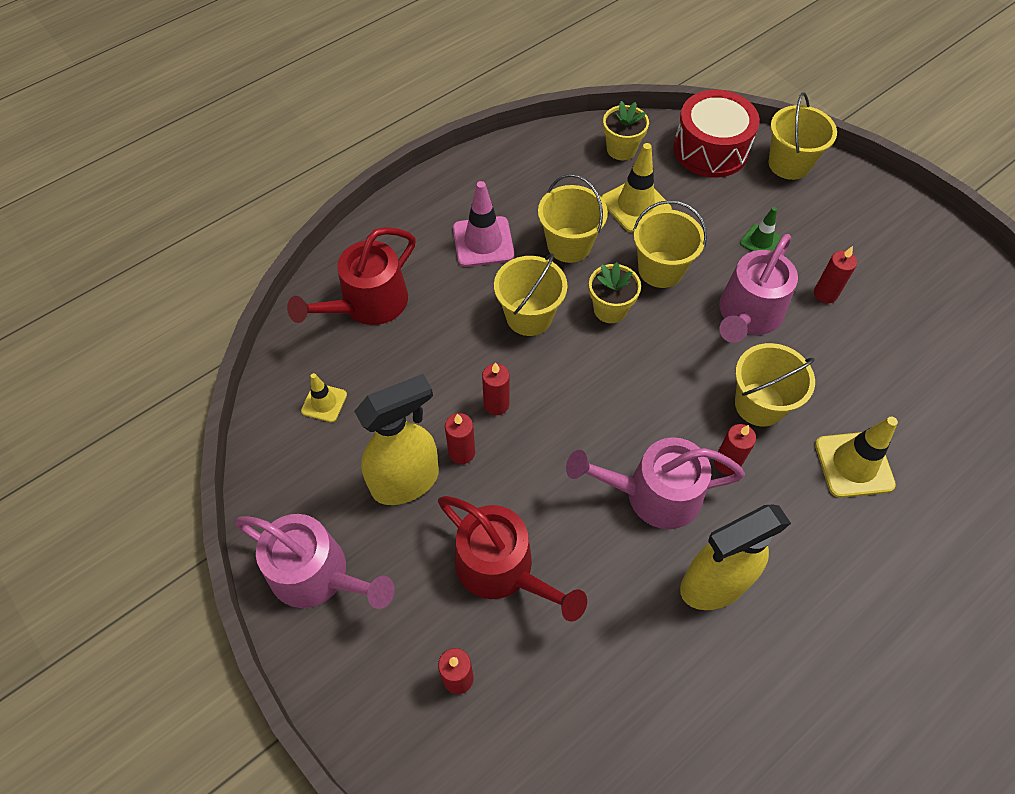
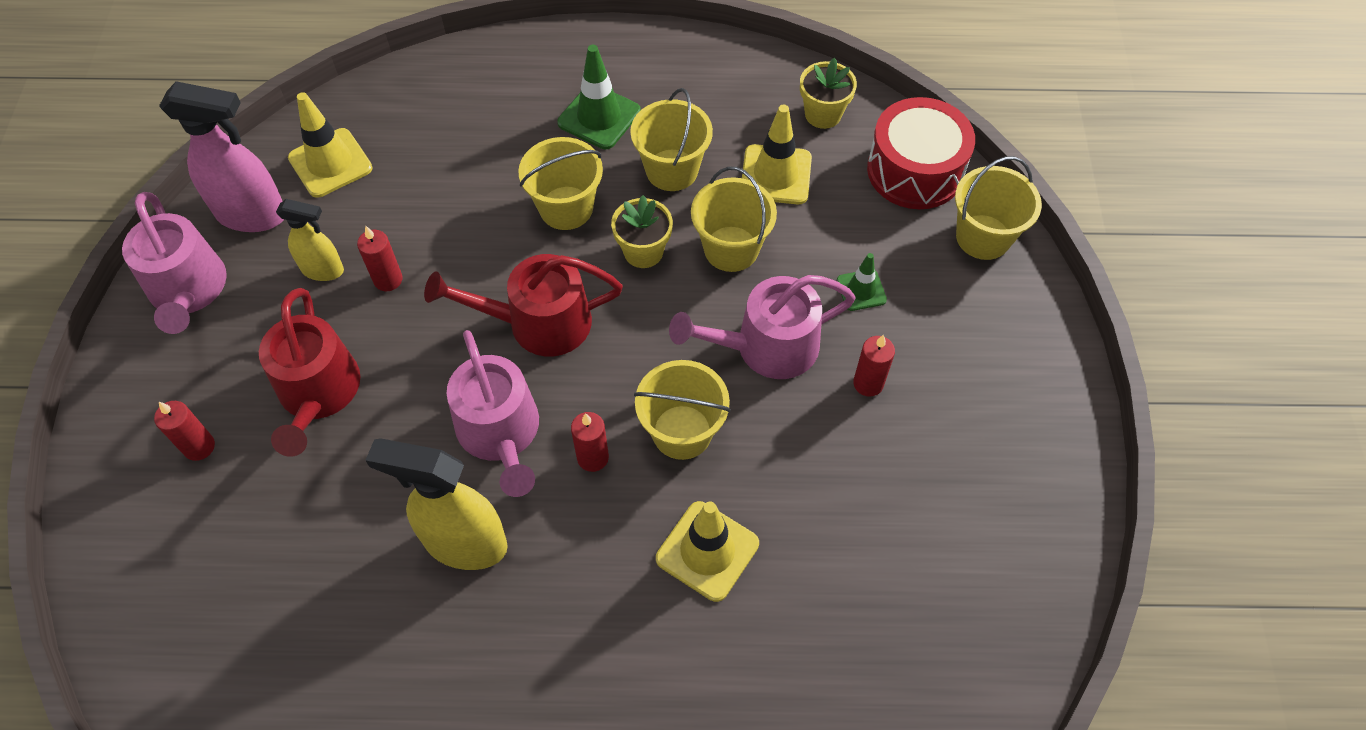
camera: 40 degrees right, 0 degrees up
red watering can [287,227,416,325] -> red watering can moved to [424,254,623,356]
yellow traffic cone [301,373,347,422] -> yellow traffic cone [288,92,373,198], size x1.69
yellow spray bottle [354,374,439,505] -> yellow spray bottle [276,199,344,281], size x0.59
pink traffic cone [453,181,514,267] -> green traffic cone [557,45,641,149]
red candle [482,362,510,415] -> none
pink watering can [566,437,745,529] -> pink watering can turned 150 degrees counterclockwise [447,330,539,497]
none -> pink spray bottle [159,81,284,232]

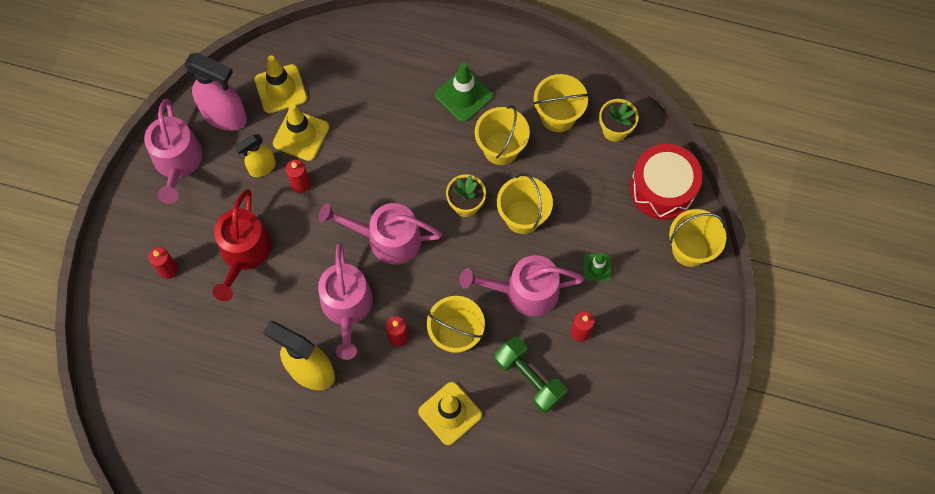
camera: 15 degrees right, 10 degrees up
yellow spray bottle [276,199,344,281] -> yellow spray bottle turned 120 degrees clockwise [235,134,276,177]
red watering can [424,254,623,356] -> pink watering can [319,203,442,264]
yellow bucket [518,137,603,230] -> yellow bucket moved to [533,74,589,132]
yellow traffic cone [742,105,812,204] -> yellow traffic cone moved to [273,104,329,161]
none -> green dumbbell [494,336,567,413]

